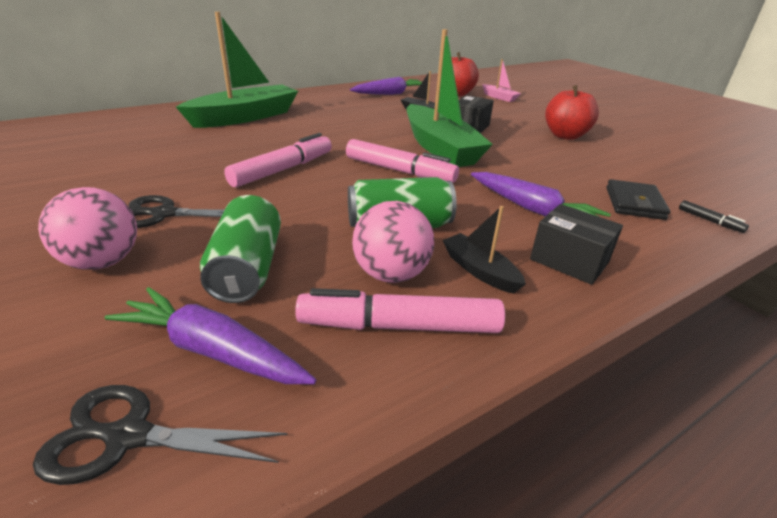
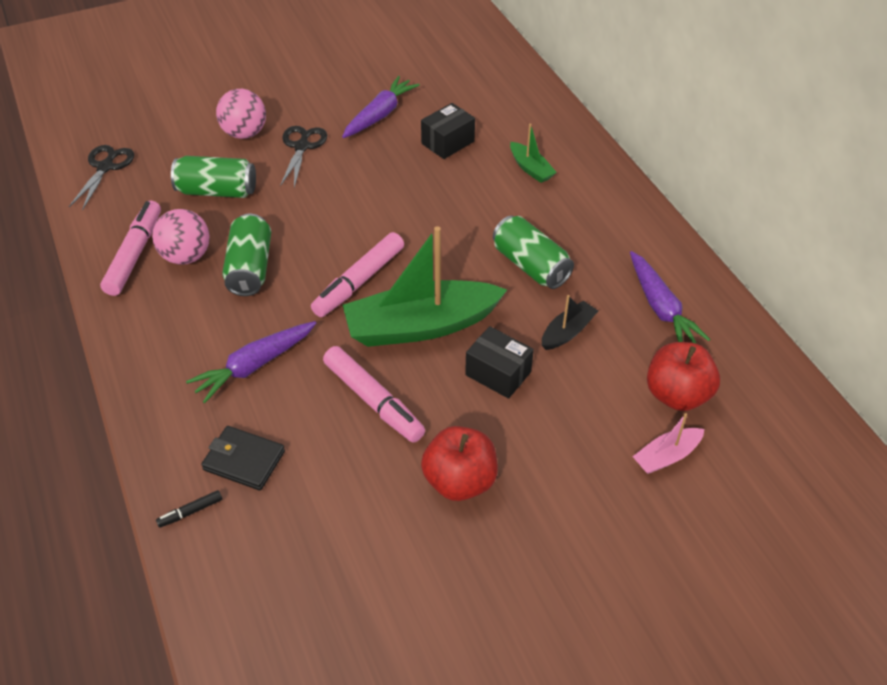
camera: 100 degrees right, 15 degrees up
purple carrot [105,287,316,384] -> purple carrot moved to [342,76,420,138]
green boat [176,12,298,128] -> green boat [510,124,557,183], size x0.46
pink marker [224,133,332,187] -> pink marker moved to [323,346,425,443]
black boat [443,206,526,294] -> none
black box [530,204,623,285] -> black box moved to [421,103,475,159]
none -> green can [493,216,574,289]

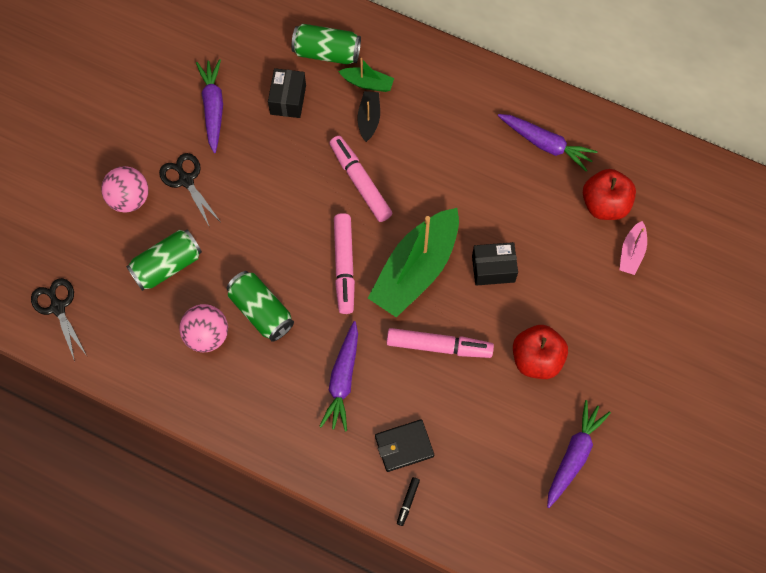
camera: 40 degrees left, 20 degrees up
pink marker [100,201,161,296] -> pink marker moved to [330,136,392,222]
green can [493,216,574,289] -> green can moved to [291,24,361,64]
black boat [542,295,598,350] -> black boat moved to [358,91,380,142]
none -> purple carrot [547,400,611,508]

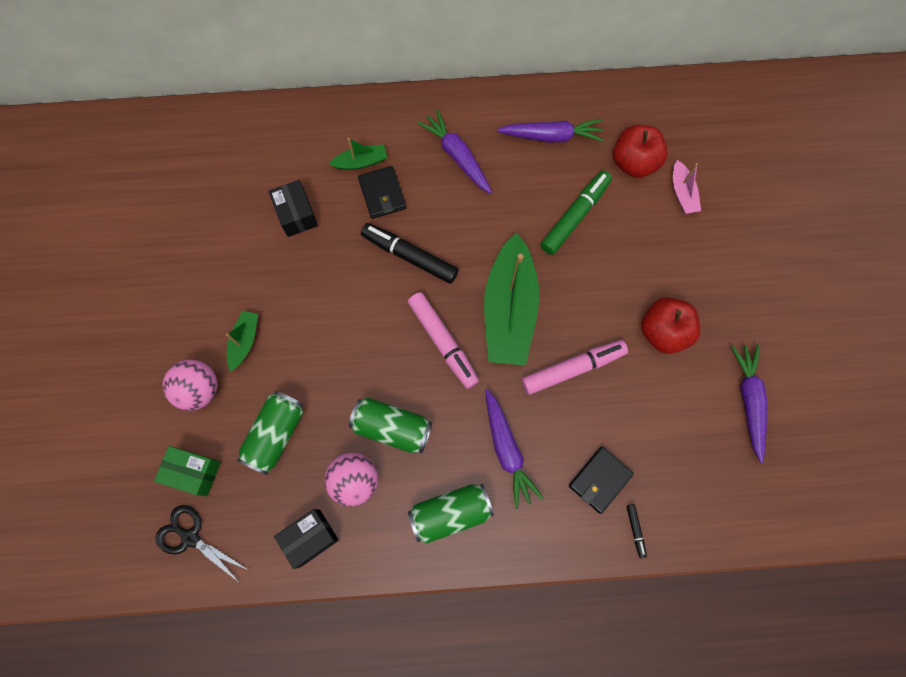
camera: 30 degrees left, 5 degrees up
black scissors [159,153,220,226] -> green boat [226,311,258,372]
purple carrot [196,59,223,153] -> purple carrot moved to [417,109,492,194]
green can [291,24,361,64] -> green can moved to [408,484,494,544]
pink marker [330,136,392,222] -> black marker [361,223,459,284]
black boat [358,91,380,142] -> black wallet [358,166,406,219]
black box [472,242,518,286] -> black box moved to [274,509,339,569]
none -> green box [154,446,221,496]
none -> green marker [540,171,612,255]

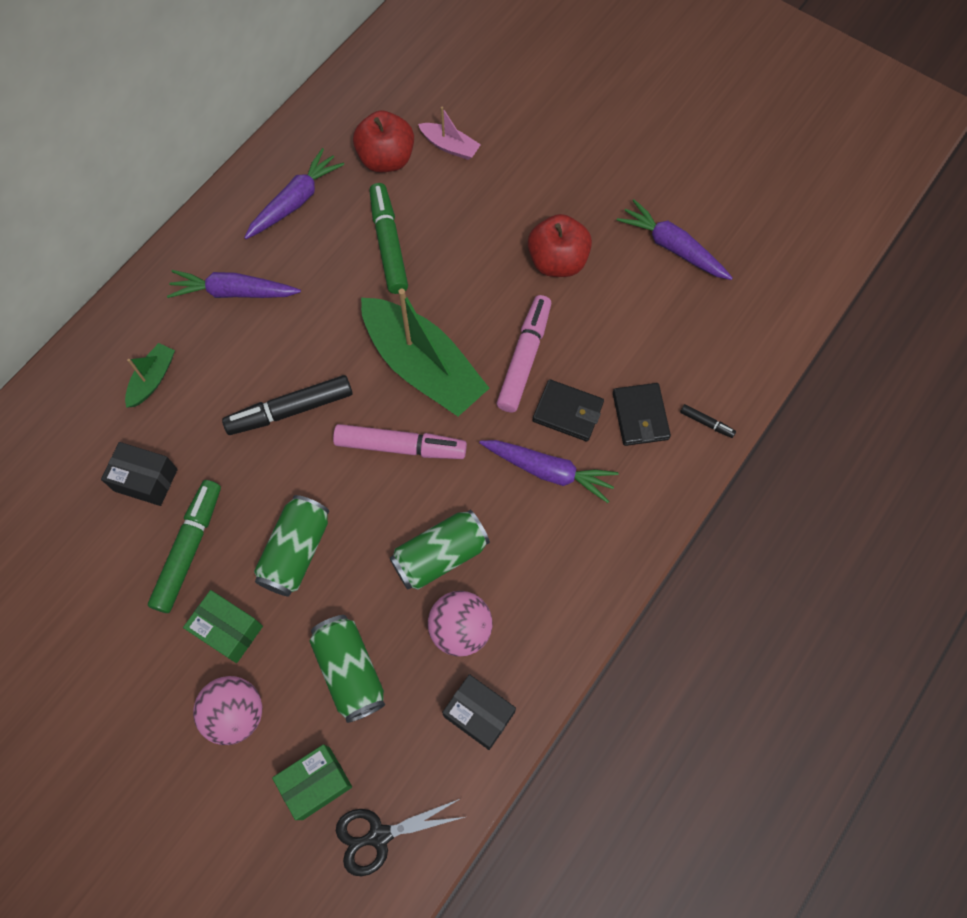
camera: 50 degrees left, 5 degrees down
green boat [226,311,258,372] -> green box [183,590,263,663]
black box [274,509,339,569] -> black box turned 60 degrees counterclockwise [442,674,516,750]
black wallet [358,166,406,219] -> black wallet moved to [532,379,604,442]
green can [408,484,494,544] -> green can moved to [254,495,329,597]
none -> green marker [148,480,221,613]

